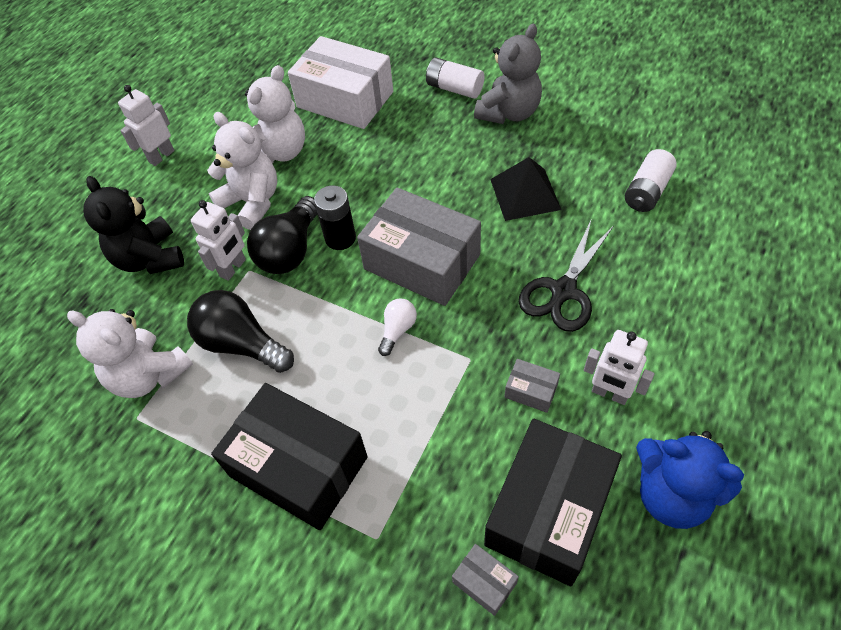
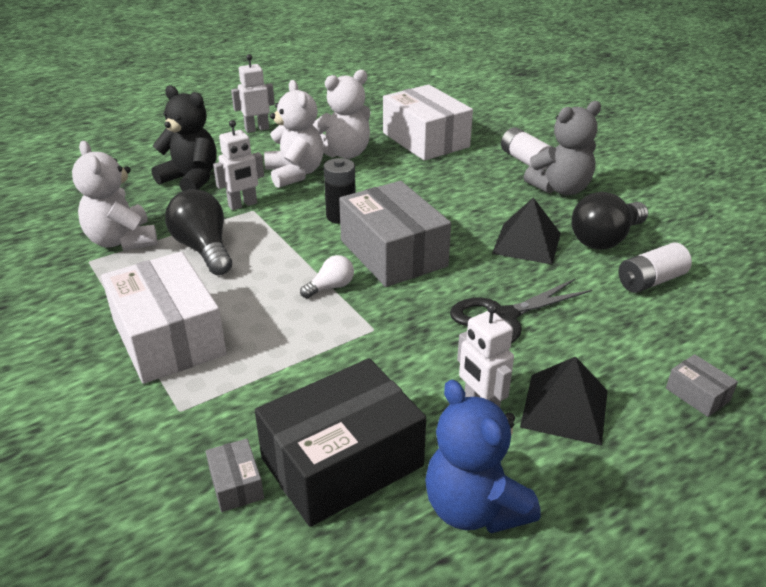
camera: 25 degrees right, 20 degrees down
black teddy bear [83,176,184,274] -> black teddy bear turned 120 degrees clockwise [151,85,217,191]
black box [211,383,368,530] -> white box [101,252,227,384]
black light bulb [247,196,318,274] -> black light bulb moved to [572,192,648,250]
grey box [505,359,560,413] -> grey box moved to [666,354,738,417]
none -> black pyramid [520,357,608,446]

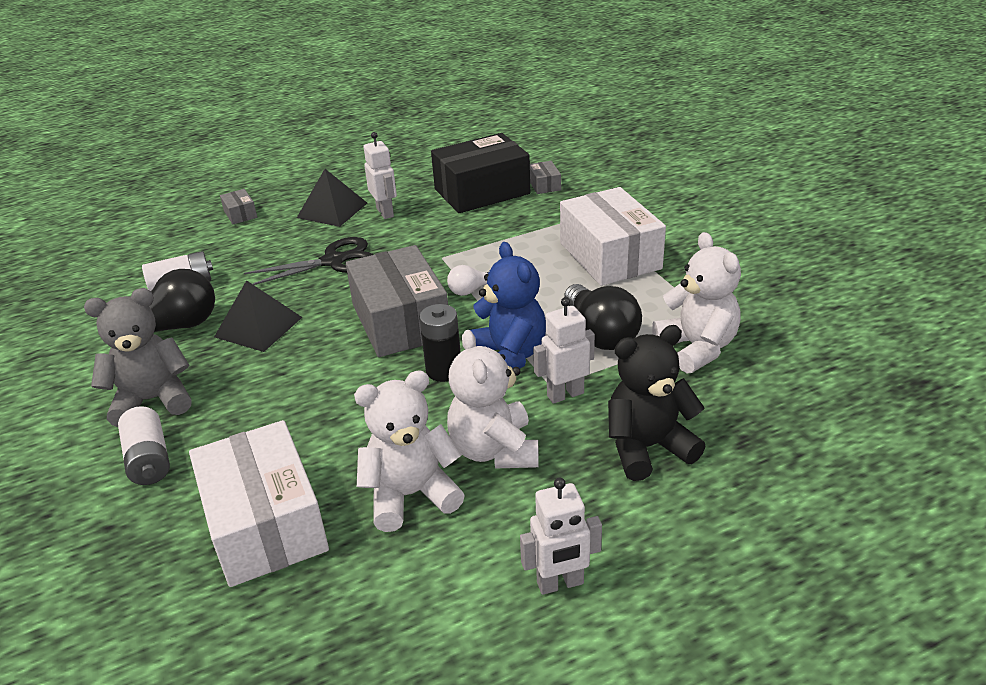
camera: 170 degrees left, 0 degrees up
black teddy bear [151,85,217,191] -> black teddy bear turned 120 degrees clockwise [608,325,706,481]
blue teddy bear [425,380,541,533] -> blue teddy bear moved to [470,242,546,369]

